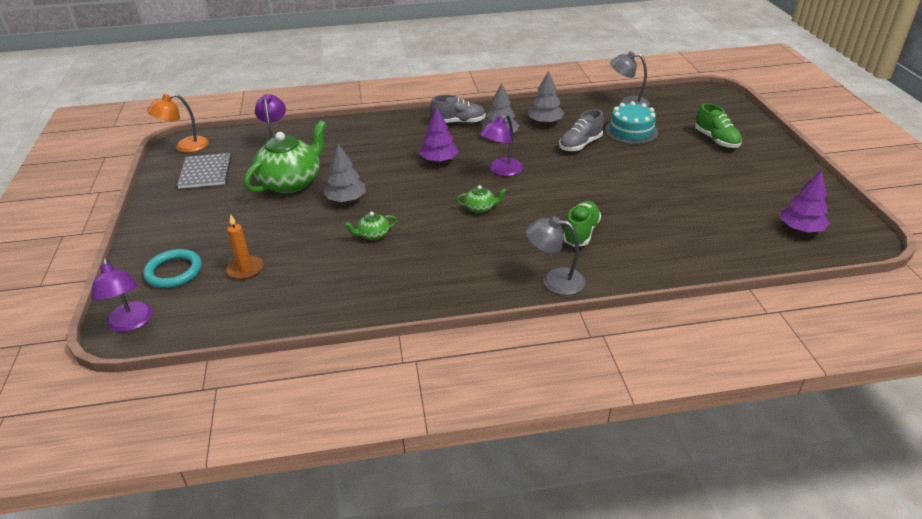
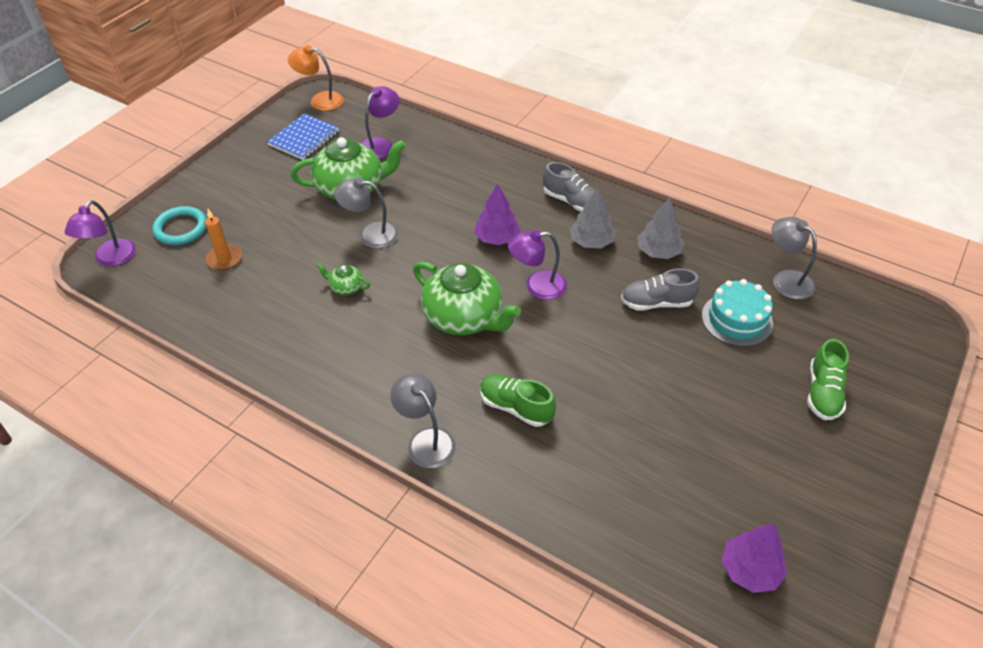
camera: 40 degrees right, 10 degrees up
grey notebook [177,153,232,189] -> blue notebook [267,113,339,160]
grey tree [324,144,366,202] -> grey lamp [334,178,398,248]
green teapot [456,185,507,213] -> green teapot [413,261,521,335], size x2.26
green shoe [564,201,601,247] -> green shoe turned 120 degrees counterclockwise [480,374,556,427]

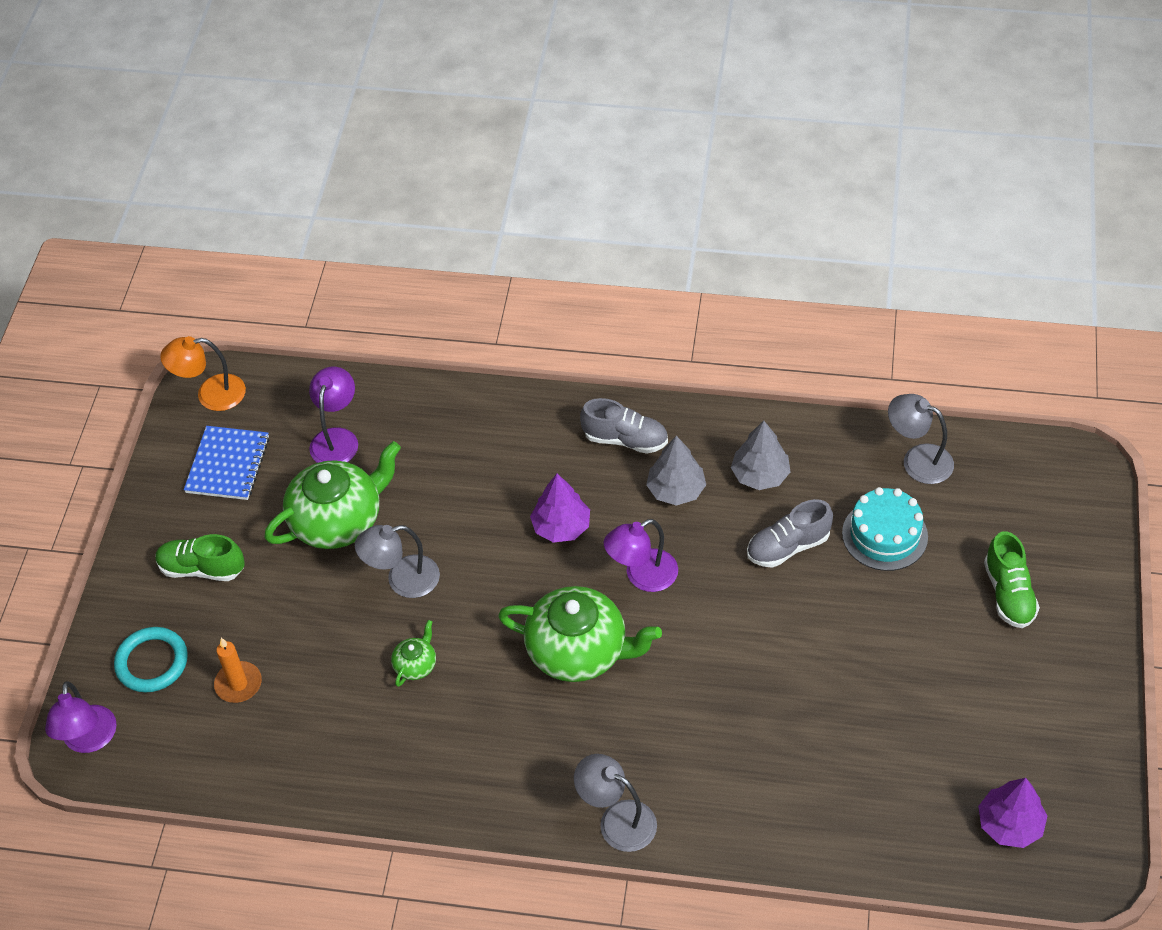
camera: 20 degrees left, 5 degrees up
green teapot [317,263,370,295] -> green teapot turned 120 degrees clockwise [391,620,436,687]
green shoe [480,374,556,427] -> green shoe moved to [155,534,245,581]

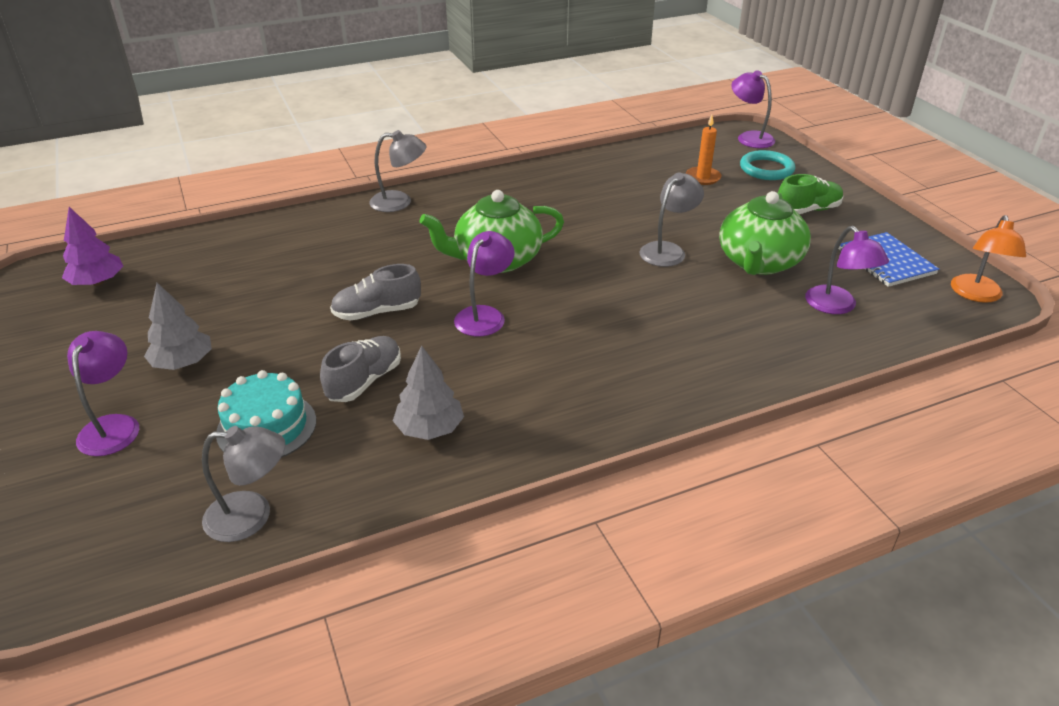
camera: 145 degrees right, 15 degrees down
orange lamp [160,336,246,411] -> orange lamp turned 150 degrees clockwise [951,215,1026,303]
green teapot [391,620,436,687] -> none
purple tree [530,474,590,543] -> none
grey shoe [580,398,668,454] -> grey shoe moved to [330,264,421,321]
grey tree [646,436,706,506] -> grey tree moved to [144,283,212,370]
green shoe [984,531,1040,628] -> purple lamp [67,331,139,456]

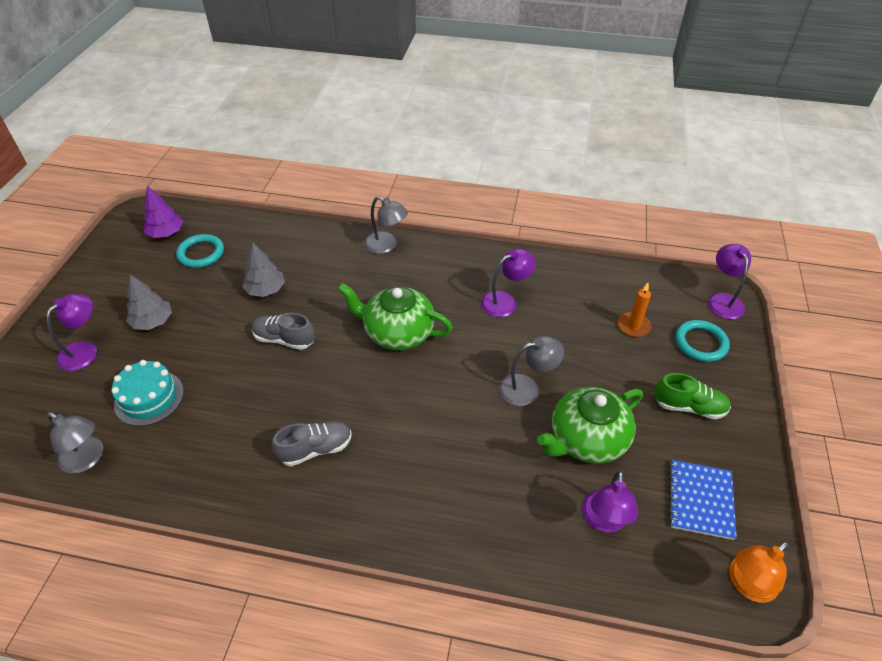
camera: 35 degrees right, 10 degrees up
grey shoe [320,336,401,402] -> grey shoe moved to [272,421,352,466]
grey tree [393,345,464,440] -> grey tree moved to [242,242,285,297]
purple lamp [454,231,515,337] -> purple lamp moved to [481,249,536,317]
none -> turquoise ring [176,234,224,268]

